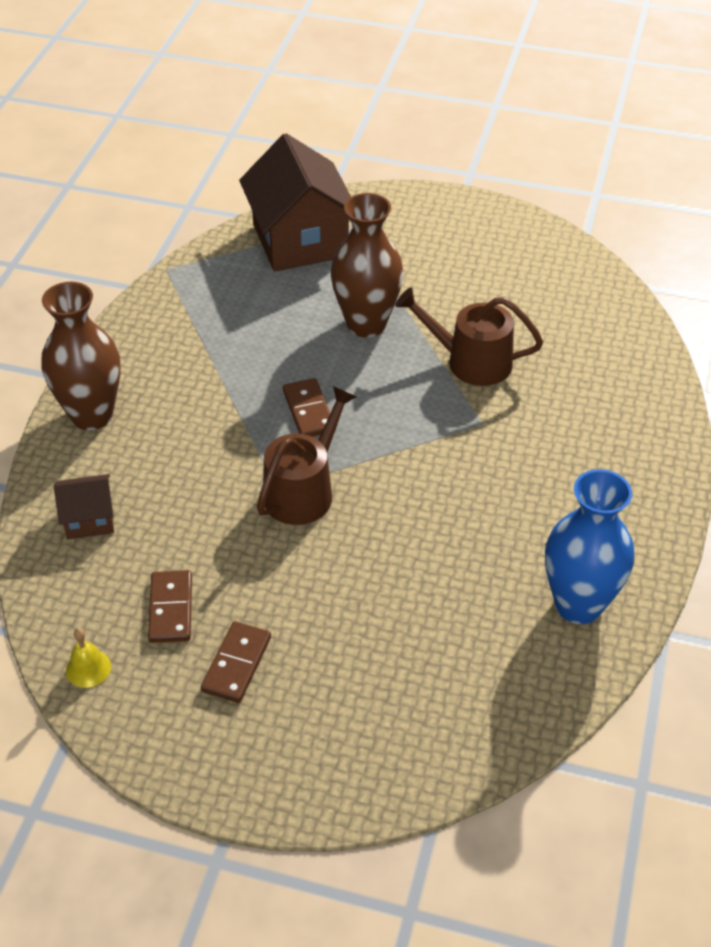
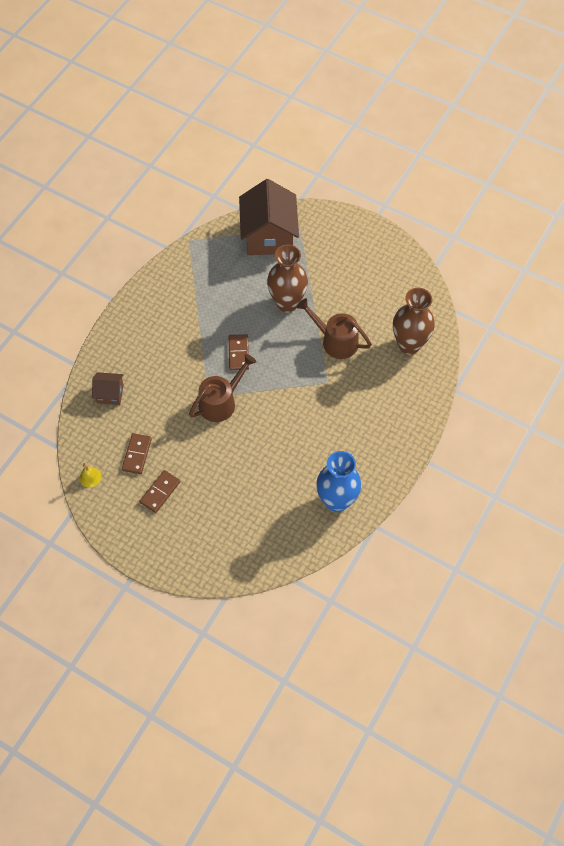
camera: 15 degrees right, 15 degrees up
brown vase [41,282,120,430] -> brown vase moved to [393,288,435,354]

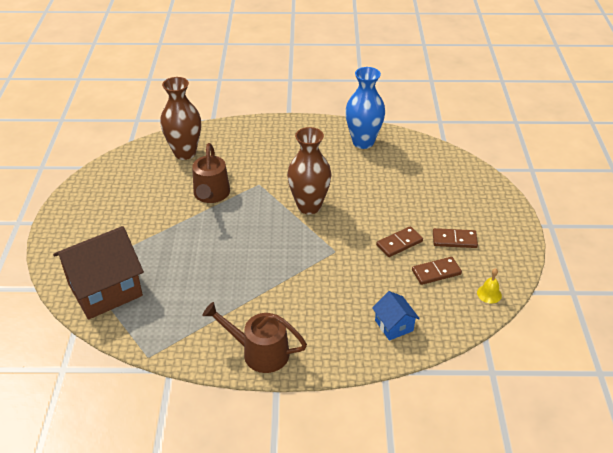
camera: 120 degrees left, 20 degrees down
brown house [92,372,124,405] -> blue house [372,291,420,341]
brown watering can [189,354,256,422] -> brown watering can moved to [202,302,307,373]
brown domino [229,334,249,370] -> brown domino moved to [376,226,423,257]
brown vase [267,244,308,312] -> brown vase moved to [287,127,331,214]

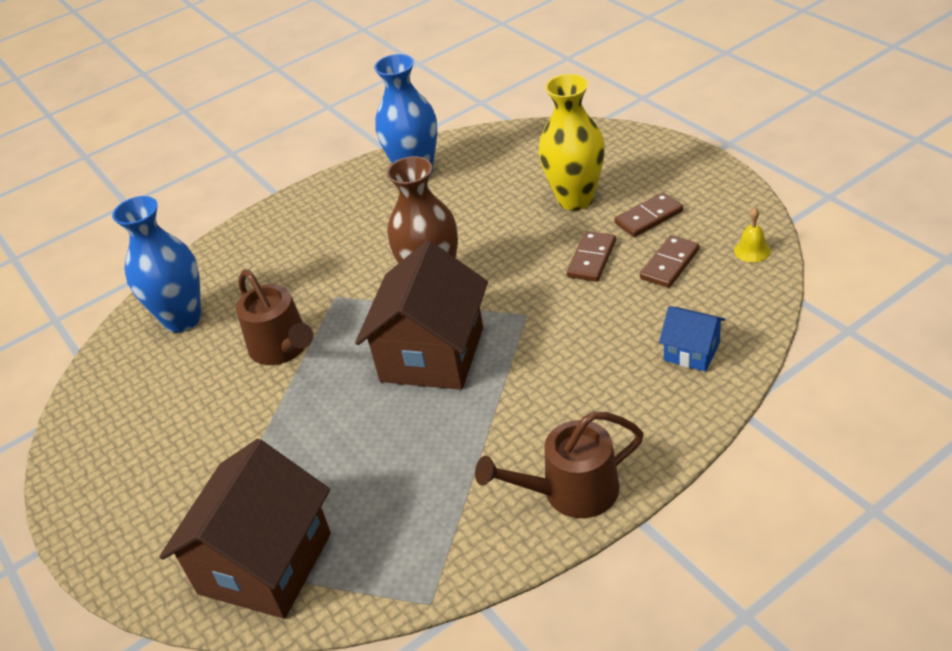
camera: 30 degrees left, 0 degrees up
brown vase [160,77,201,160] -> blue vase [112,196,201,332]
none -> brown house [355,240,488,390]
none -> yellow vase [539,74,605,210]

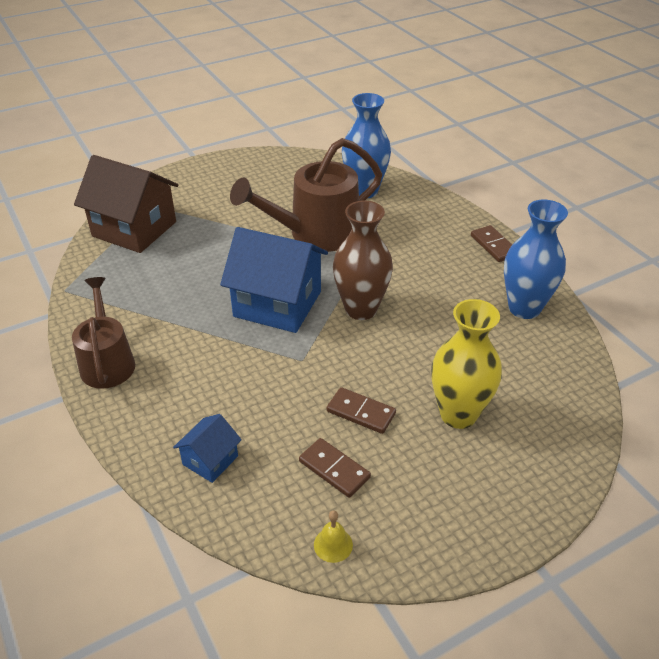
camera: 90 degrees right, 0 degrees up
brown watering can [236,269,313,365] -> brown watering can [230,138,382,252], size x1.55
brown house [355,240,488,390] -> blue house [220,227,328,333]
brown domino [615,192,683,237] -> brown domino moved to [471,225,512,262]

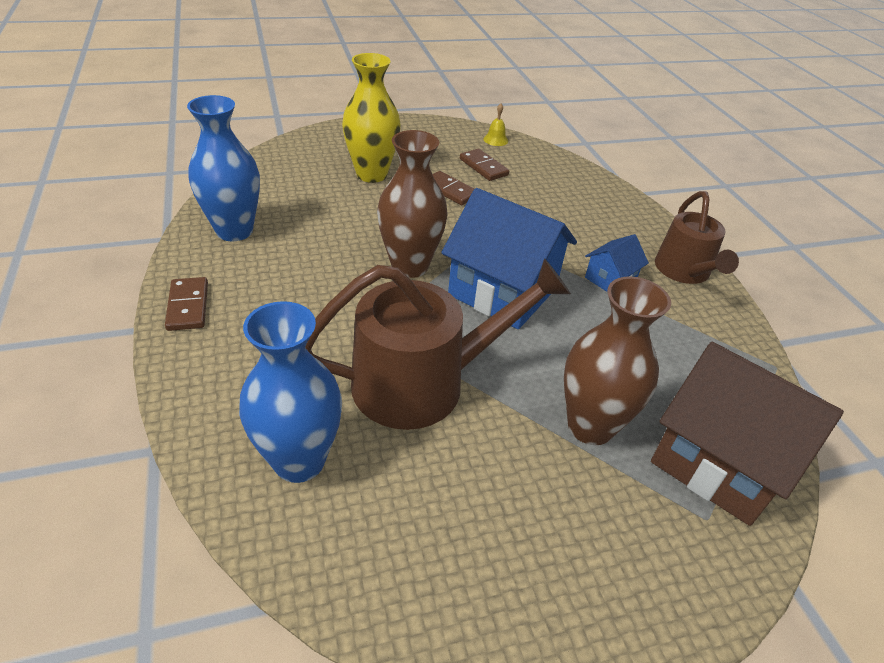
camera: 170 degrees left, 0 degrees up
blue house [173,414,242,483] -> blue house moved to [585,234,649,292]
none -> brown vase [564,276,671,445]

